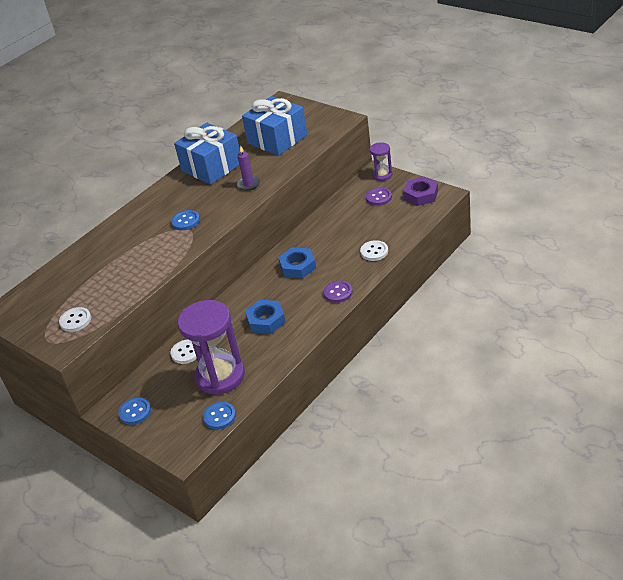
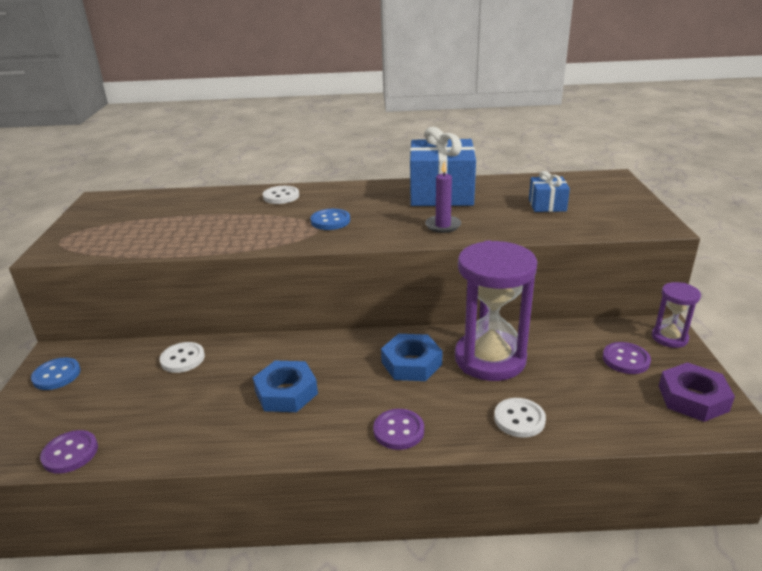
camera: 45 degrees right, 10 degrees down
white button [59,307,91,332] -> white button moved to [263,186,299,204]
purple hourglass [178,300,245,395] -> purple hourglass moved to [455,240,537,381]
blue button [203,402,236,430] -> purple button [40,430,98,474]
blue gift [242,96,307,156] -> blue gift [529,171,570,212], size x0.50

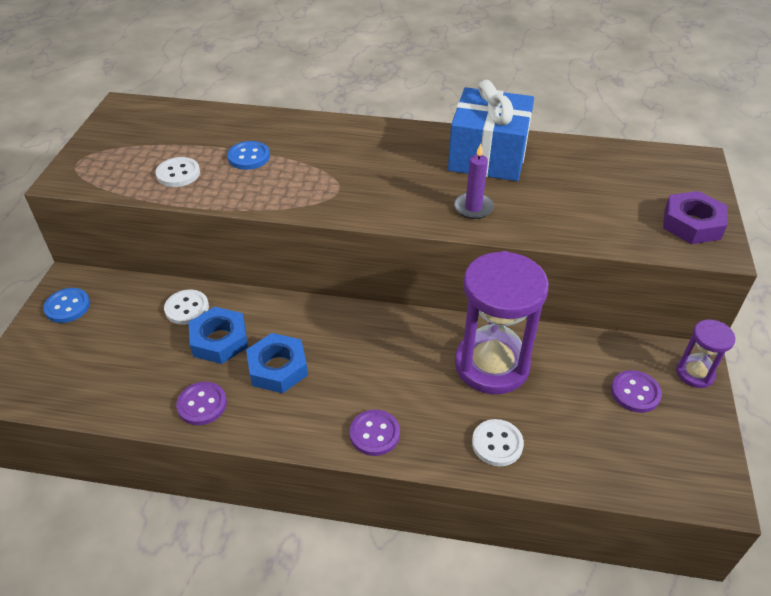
camera: 10 degrees right, 15 degrees up
purple button [40,430,98,474] -> purple button moved to [176,382,227,425]
white button [263,186,299,204] -> white button moved to [155,157,200,187]
blue button [311,209,350,230] -> blue button moved to [227,141,270,170]
blue nut [381,334,442,381] -> blue nut moved to [189,307,248,364]
blue gift [529,171,570,212] -> none
purple nut [659,362,735,422] -> purple nut moved to [663,191,727,244]

